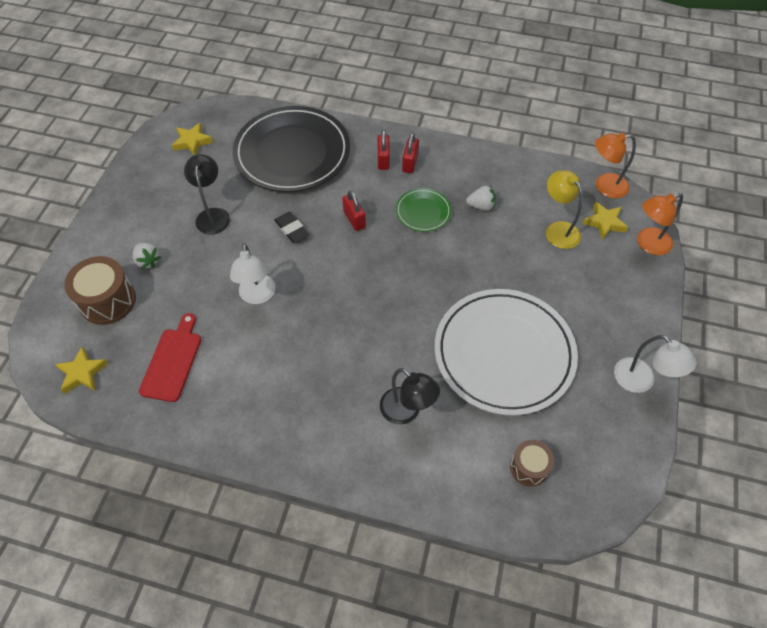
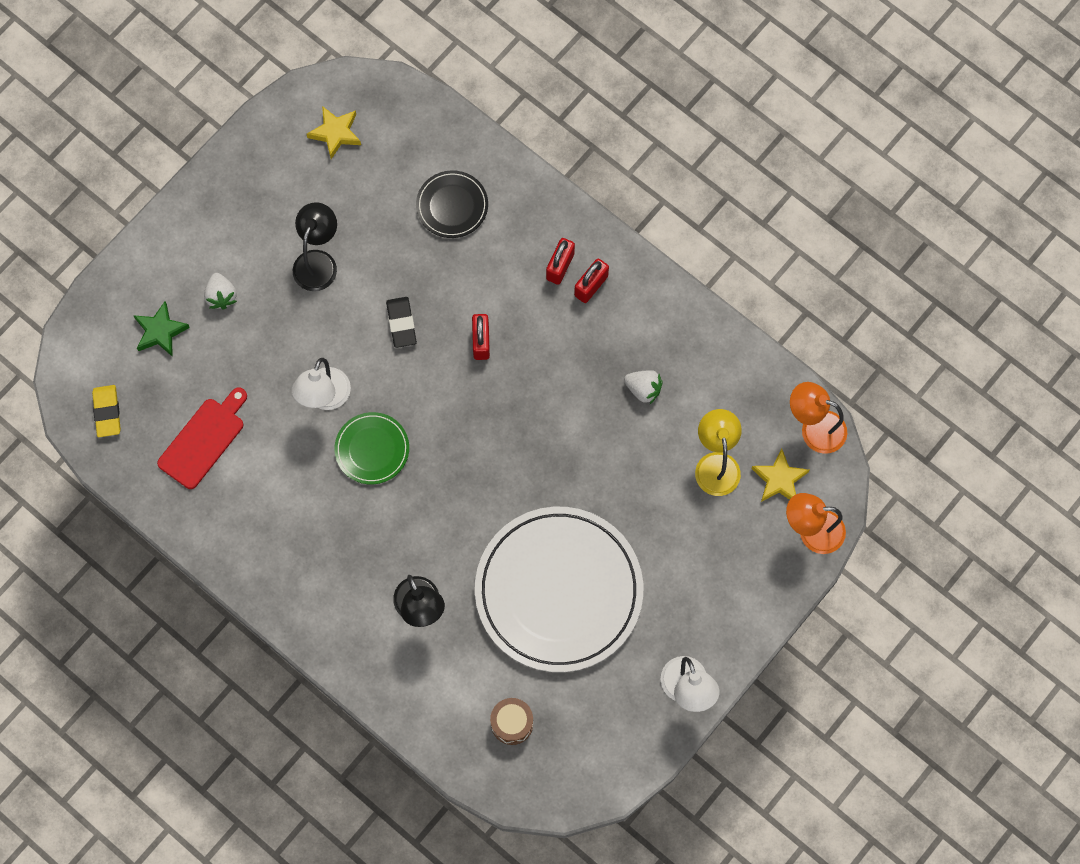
camera: 25 degrees right, 15 degrees up
yellow star [55,346,108,394] -> yellow eraser [92,385,121,437]
brown drum [64,256,136,325] -> green star [133,302,190,357]
black plate [233,106,350,192] -> black plate [416,170,488,238], size x0.45
green plate [396,188,452,232] -> green plate moved to [334,412,409,484]

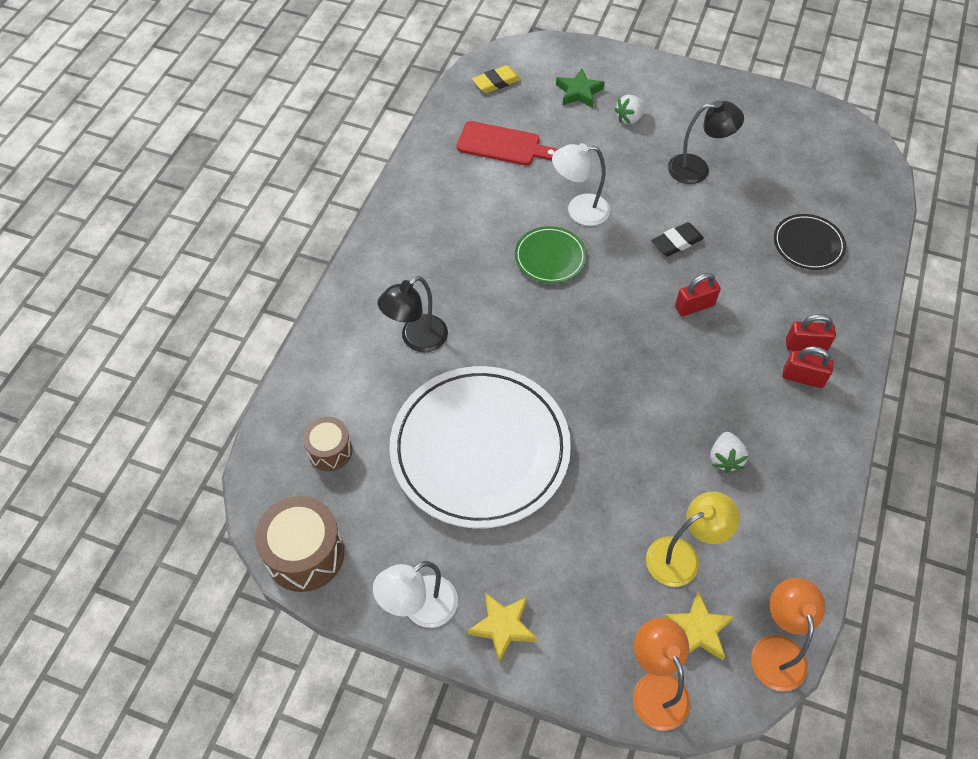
camera: 70 degrees right, 15 degrees down
yellow star [307,106,361,159] -> yellow star moved to [467,593,537,663]
none -> brown drum [255,496,344,592]

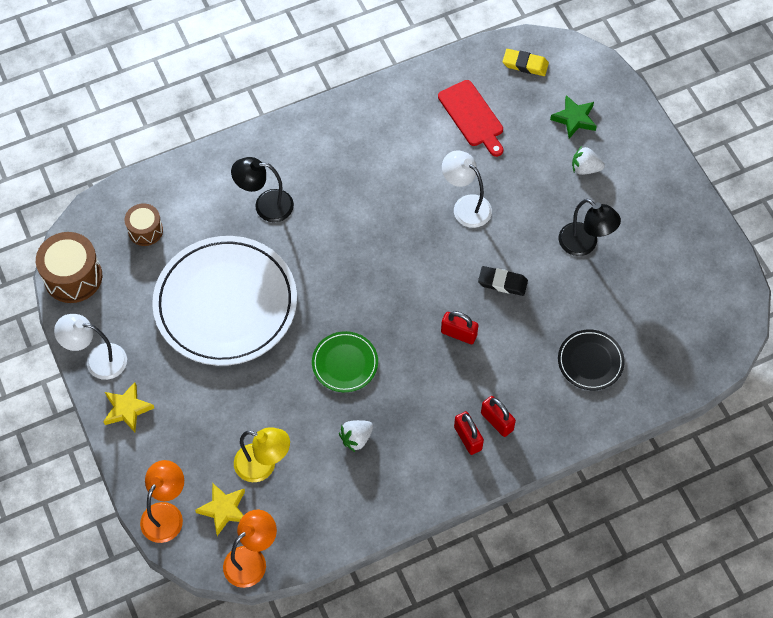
camera: 45 degrees right, 5 degrees up
green plate [515,226,587,283] -> green plate moved to [312,331,378,392]

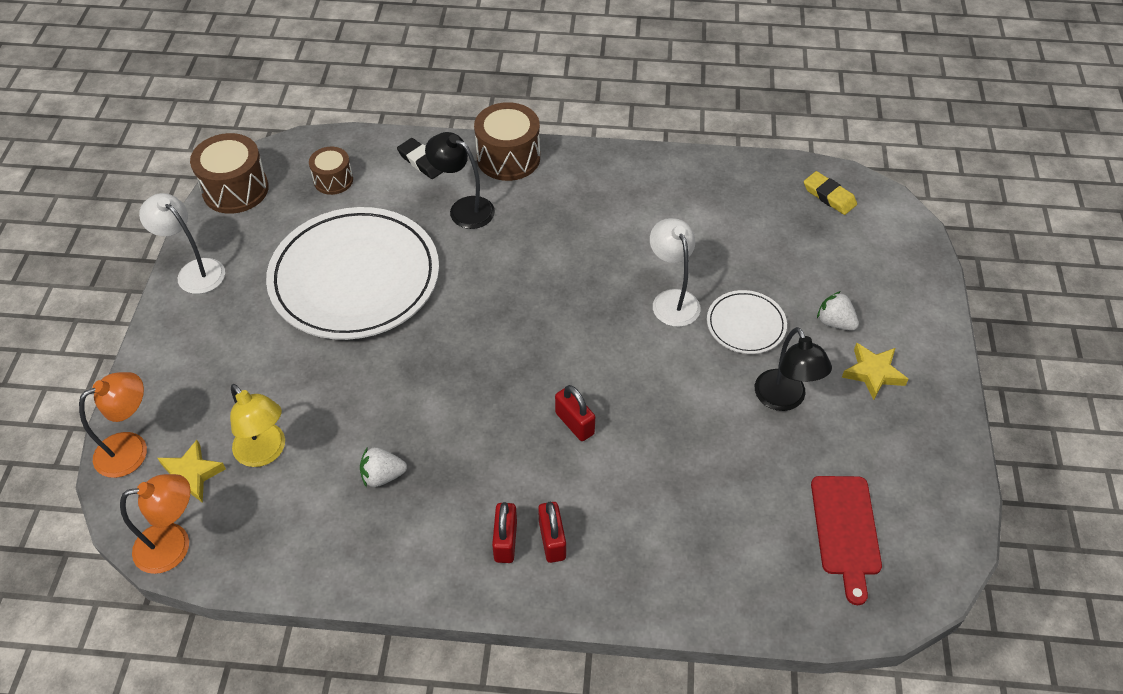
camera: 30 degrees right, 10 degrees down
yellow star [103,382,154,432] -> yellow star moved to [842,343,909,400]
green plate [312,331,378,392] -> none
red cutting board [438,80,503,157] -> red cutting board moved to [811,476,882,605]
black eraser [478,266,528,296] -> black eraser moved to [397,138,443,179]
green star [550,95,597,138] -> none
black plate [558,330,625,390] -> none
none -> brown drum [474,102,540,181]
none -> white plate [707,290,787,354]

